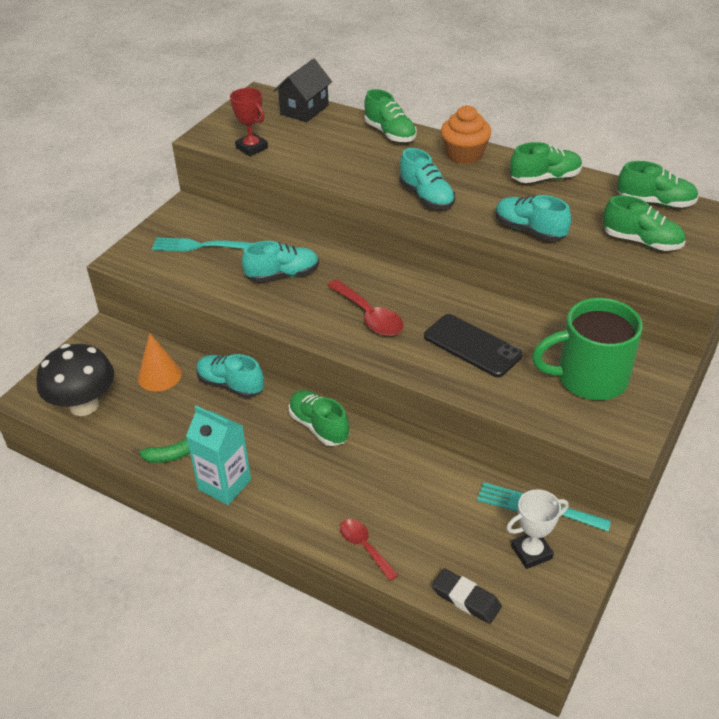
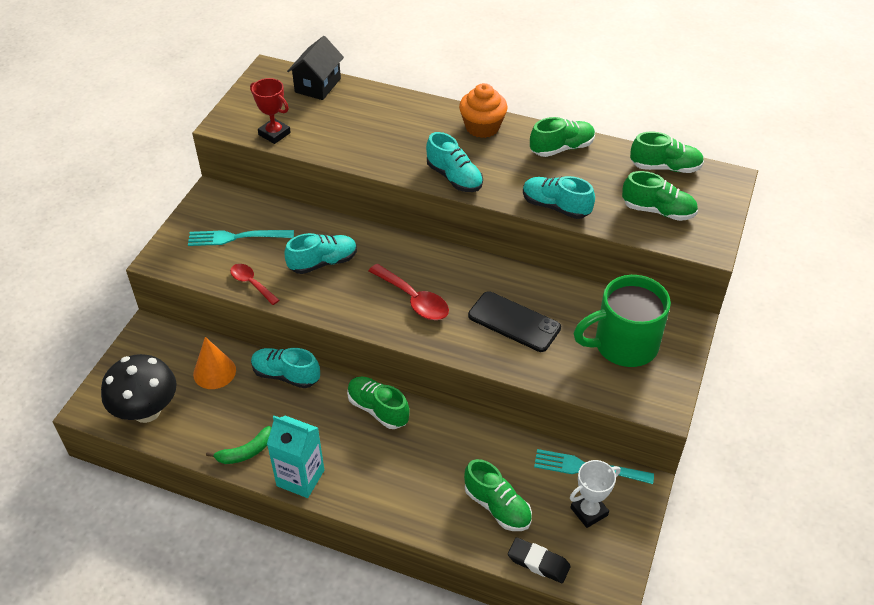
camera: 10 degrees left, 5 degrees up
red spoon [340,519,398,581] -> red spoon moved to [230,264,279,305]
green shoe [364,89,417,142] -> green shoe moved to [464,459,532,531]

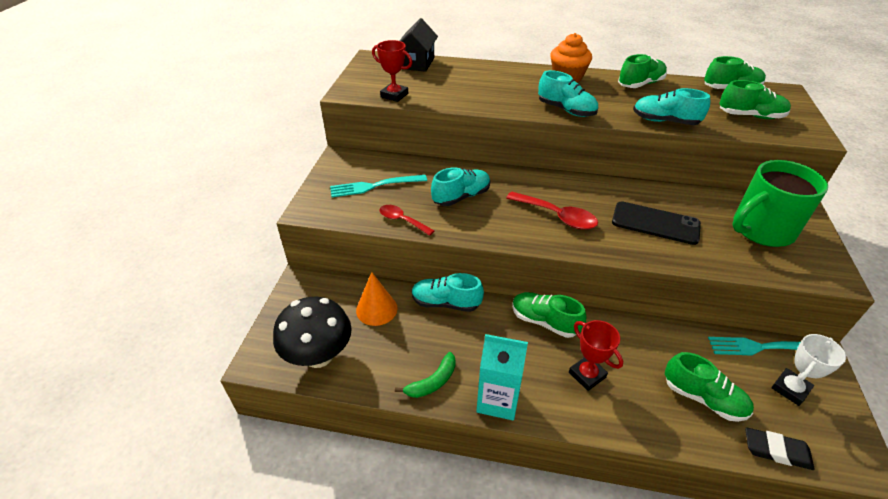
camera: 10 degrees left, 5 degrees down
none -> red trophy [569,320,623,391]

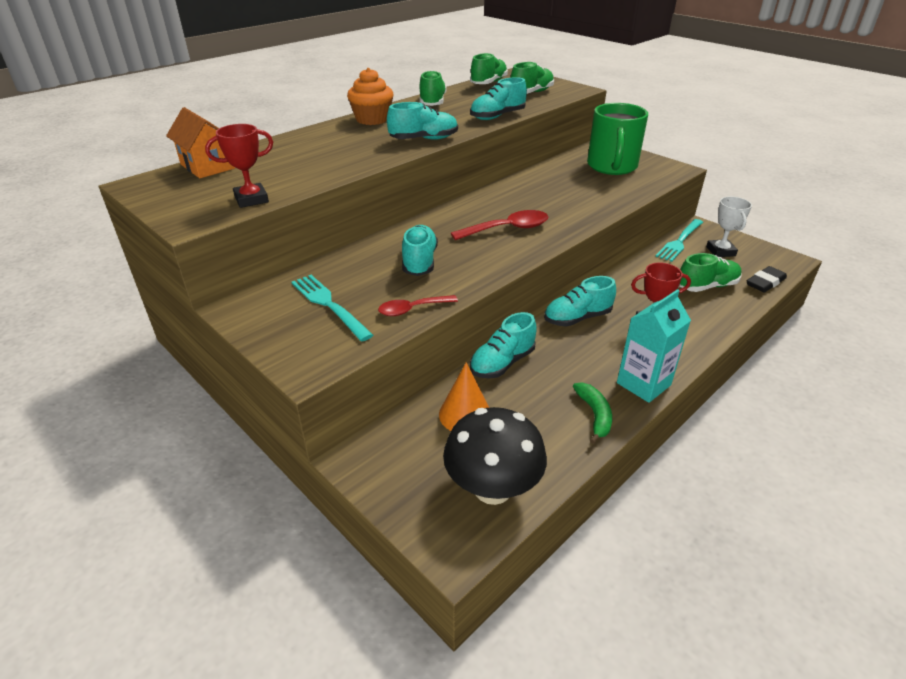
camera: 55 degrees left, 5 degrees down
turquoise fork [330,175,427,197] -> turquoise fork turned 120 degrees clockwise [291,275,373,342]
black house [400,18,438,72] -> orange house [166,107,235,178]
green shoe [512,292,586,338] -> turquoise shoe [544,276,616,327]
black phone [612,201,701,245] -> none

